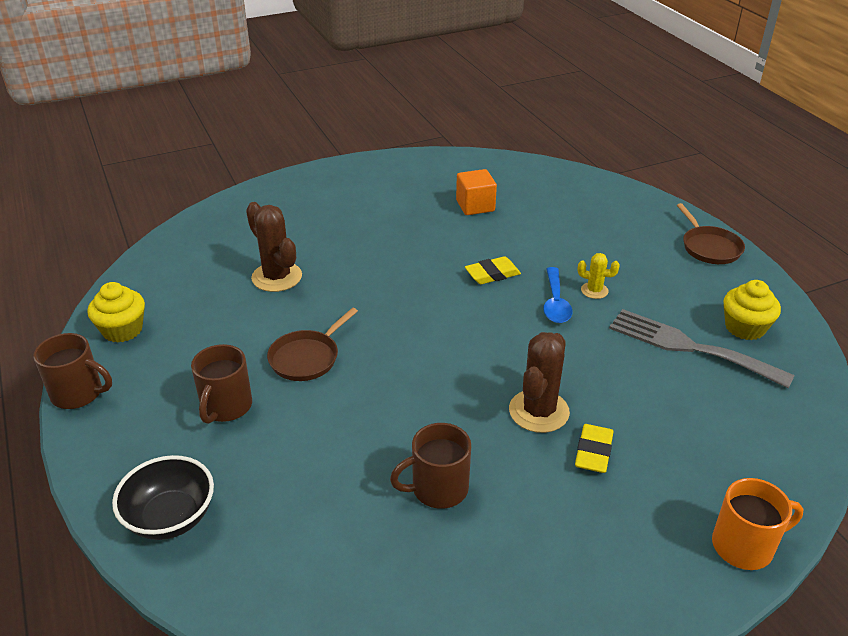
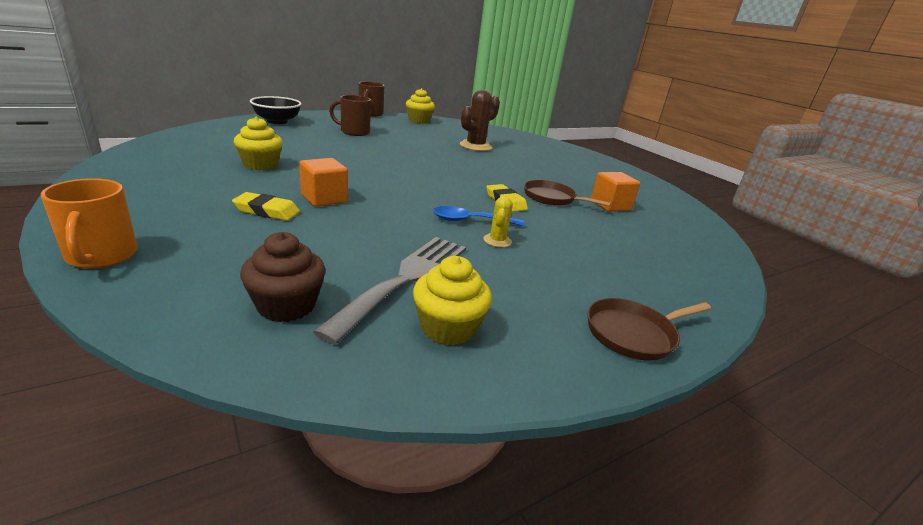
camera: 80 degrees right, 10 degrees down
brown pan [267,308,358,381] -> brown pan moved to [524,180,611,206]
brown mug [390,423,471,509] -> yellow cupcake [234,117,283,170]
brown cactus [509,332,570,433] -> orange cube [299,158,348,207]
none -> brown cupcake [240,232,326,322]

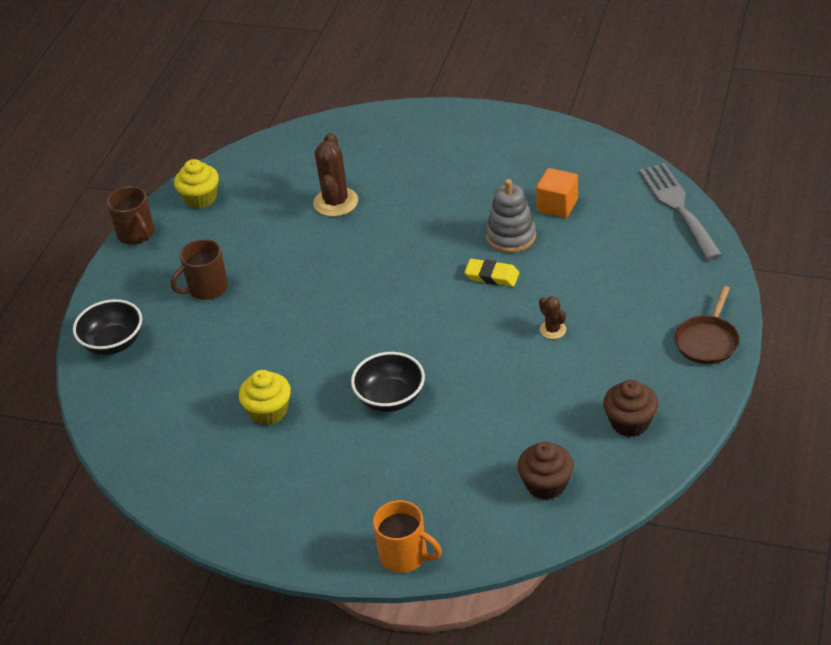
camera: 35 degrees left, 15 degrees up
yellow eraser [232,192,300,221] -> none
orange cube [299,158,348,207] -> black bowl [351,352,425,412]
grey fork [313,237,466,345] -> grey fork moved to [639,163,722,260]
yellow cupcake [413,256,492,346] -> brown cupcake [603,380,658,437]
blue spoon [433,206,525,226] -> none
yellow cactus [483,196,513,247] -> brown cactus [539,296,566,339]
brown pan [524,180,611,206] -> grey stacking toy [486,179,536,253]

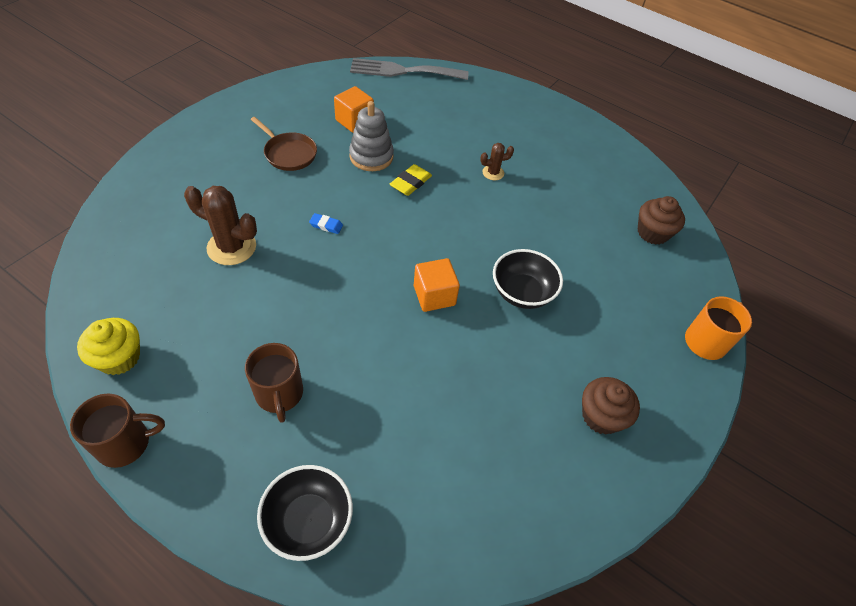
camera: 80 degrees left, 10 degrees up
yellow cupcake [239,370,291,425] -> none
brown cupcake [603,380,658,437] -> brown cupcake moved to [582,377,640,435]
brown pan [674,286,739,364] -> brown pan moved to [251,117,317,171]
none -> blue eraser [309,213,343,234]
none -> orange cube [414,258,460,312]

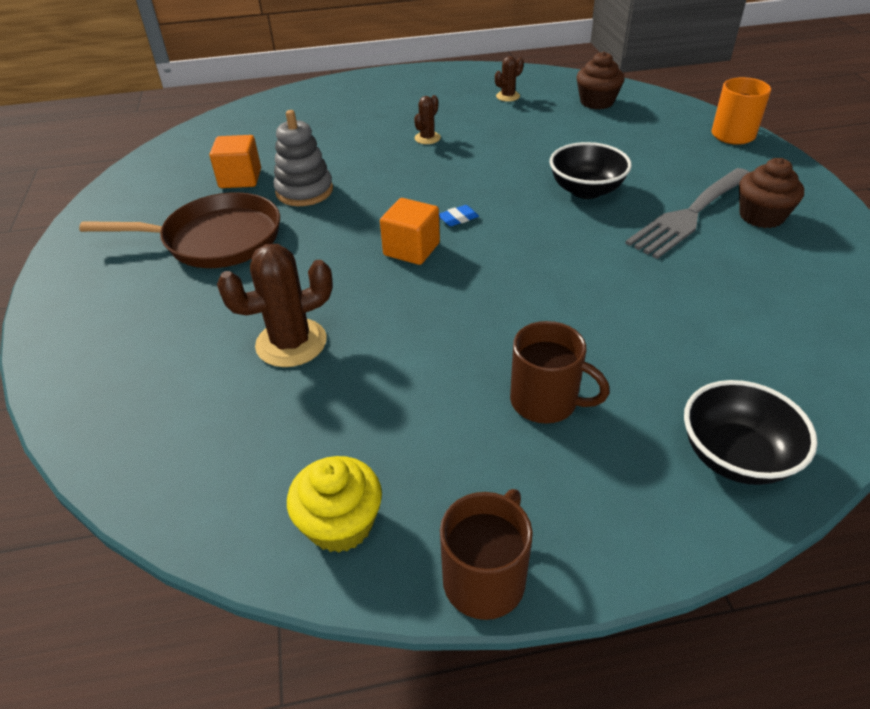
camera: 40 degrees left, 10 degrees down
brown pan [251,117,317,171] -> brown pan [79,192,280,268], size x1.59
blue eraser [309,213,343,234] -> blue eraser moved to [439,205,479,226]
grey fork [350,58,469,80] -> grey fork moved to [625,168,750,259]
yellow eraser [390,164,432,196] -> none
orange cube [414,258,460,312] -> orange cube moved to [380,198,440,265]
none -> brown cactus [495,56,524,102]

